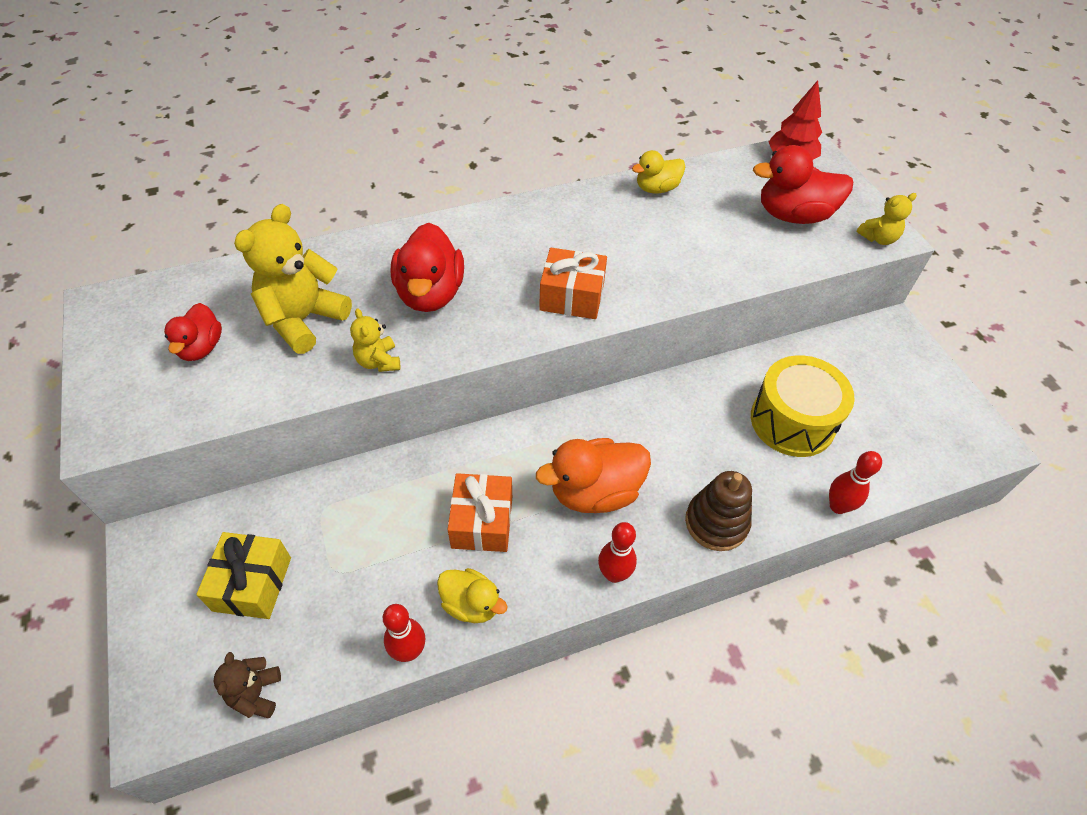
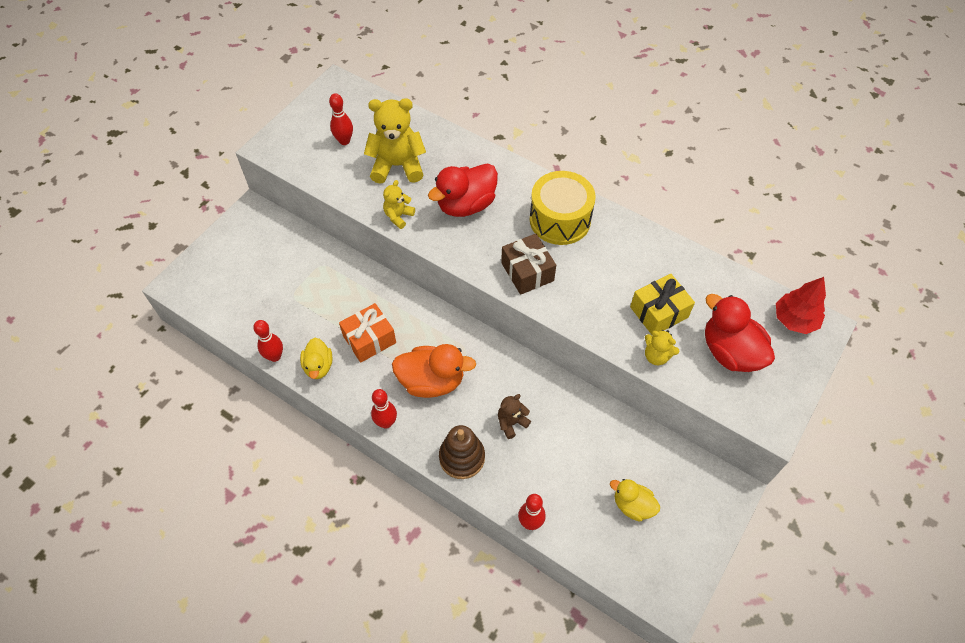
camera: 55 degrees right, 5 degrees up
red duck [164,303,222,361] -> red bowling pin [329,93,353,145]
yellow gift [196,532,291,619] -> yellow gift moved to [630,274,695,336]
brown teddy bear [213,652,281,718] -> brown teddy bear moved to [498,394,531,439]
orange duck [536,438,651,513] -> orange duck turned 150 degrees clockwise [392,344,476,398]
orange gift [539,248,607,319] -> brown gift [501,234,556,295]
yellow duck [632,150,685,193] -> yellow duck moved to [610,479,660,521]
yellow drum [751,355,855,457] -> yellow drum moved to [530,171,596,245]
yellow teddy bear [857,193,917,245] -> yellow teddy bear moved to [645,330,680,365]

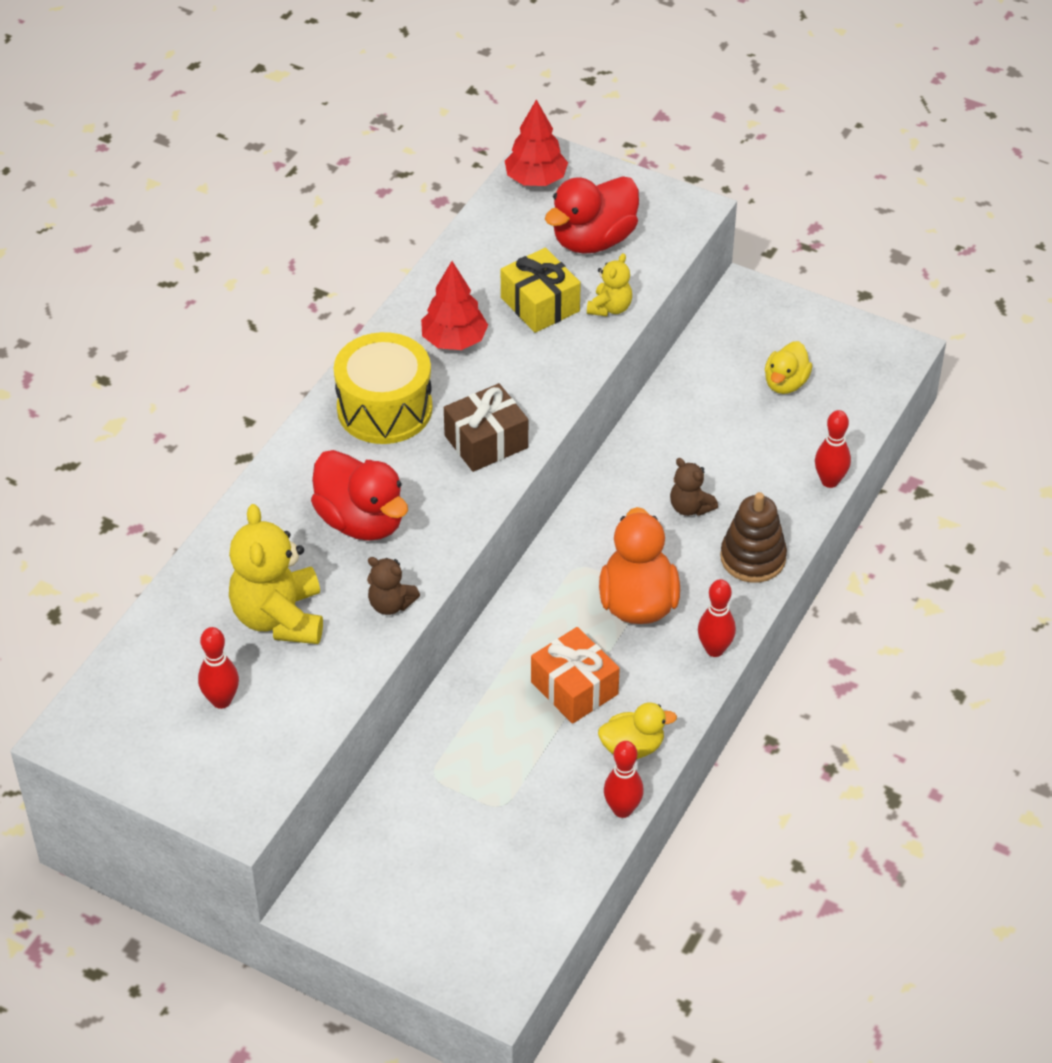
camera: 95 degrees left, 10 degrees down
yellow teddy bear [383,180,415,229] -> brown teddy bear [367,557,420,615]
none -> red tree [421,261,488,350]

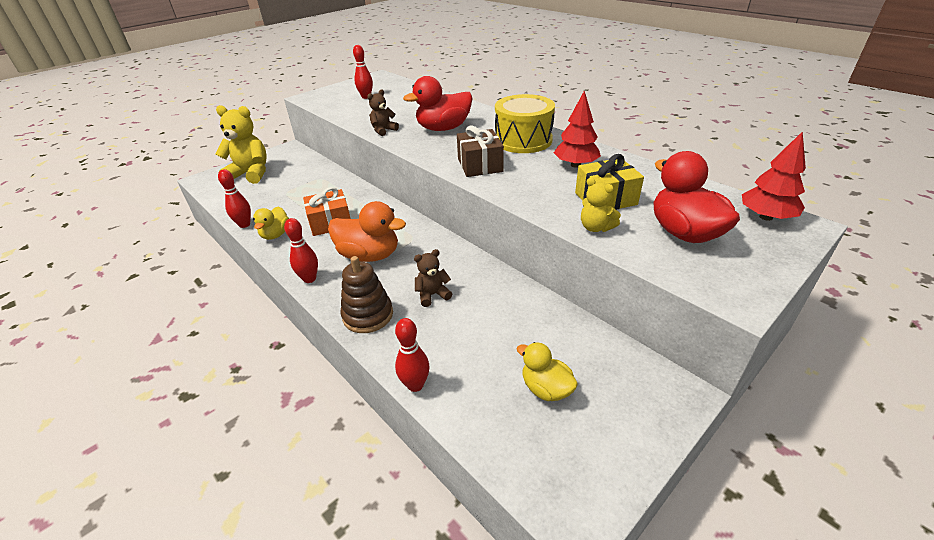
camera: 110 degrees right, 10 degrees down
yellow teddy bear [229,504,323,644] -> yellow teddy bear moved to [215,105,267,184]

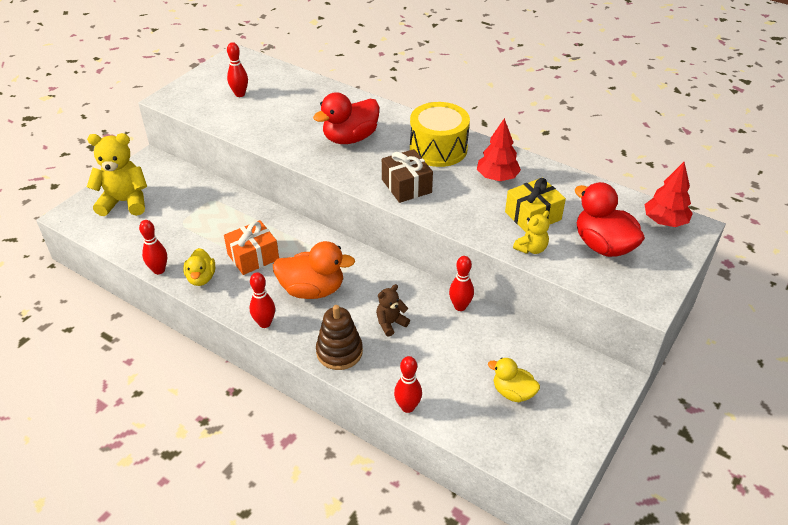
camera: 15 degrees left, 5 degrees up
brown teddy bear [367,90,399,136] -> none
yellow teddy bear [581,178,621,232] -> yellow teddy bear turned 75 degrees counterclockwise [513,210,549,254]
none -> red bowling pin [449,256,474,311]

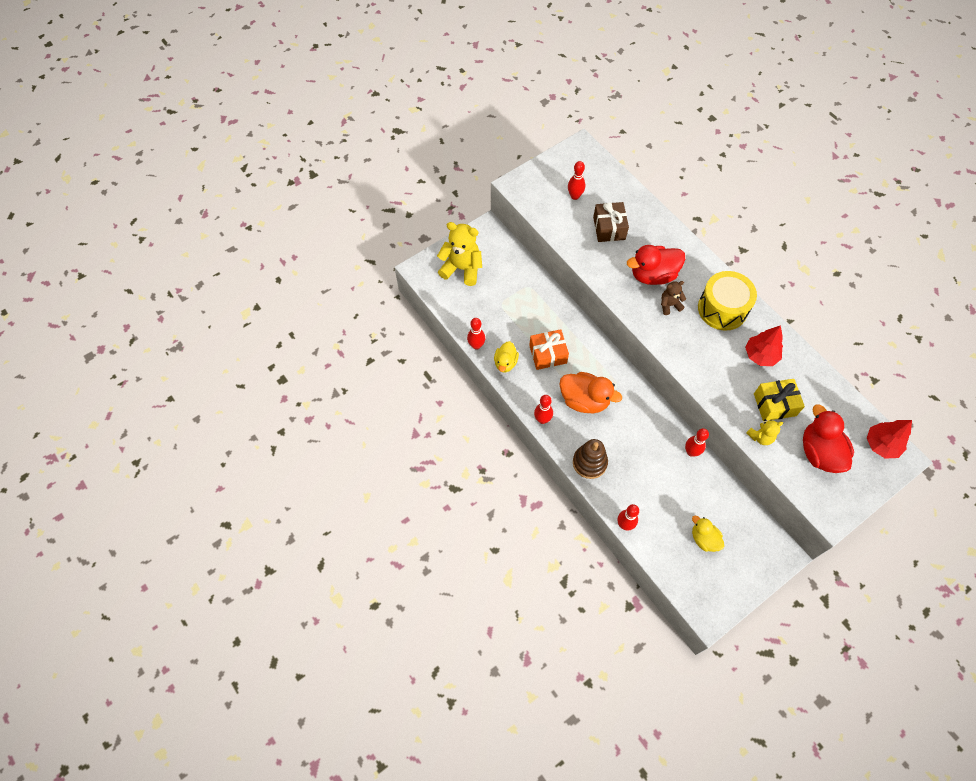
camera: 20 degrees right, 20 degrees up
brown teddy bear [376,284,410,337] -> brown teddy bear moved to [661,281,686,315]
brown gift [382,149,433,203] -> brown gift moved to [593,202,629,242]

